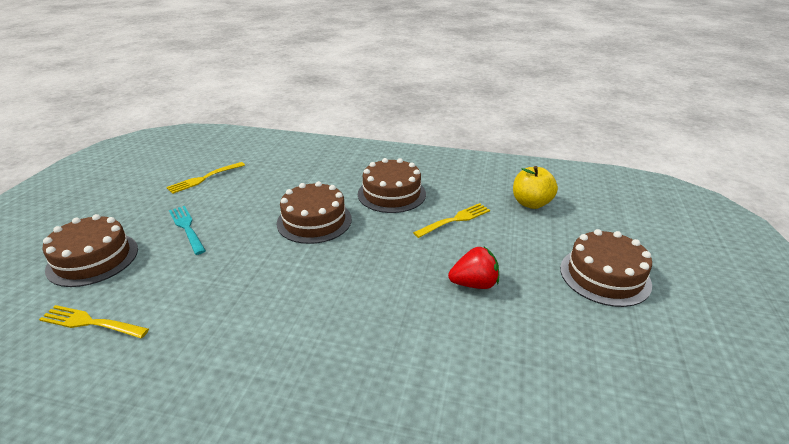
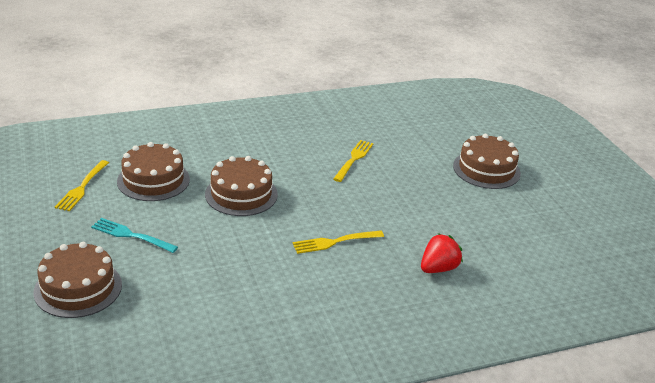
camera: 35 degrees left, 0 degrees up
yellow fork [39,305,149,338] -> yellow fork moved to [292,230,384,254]
brown cake [358,158,426,213] -> brown cake moved to [117,142,190,201]
red strawberry [448,247,499,289] -> red strawberry moved to [421,233,463,273]
yellow apple [513,166,558,209] -> none

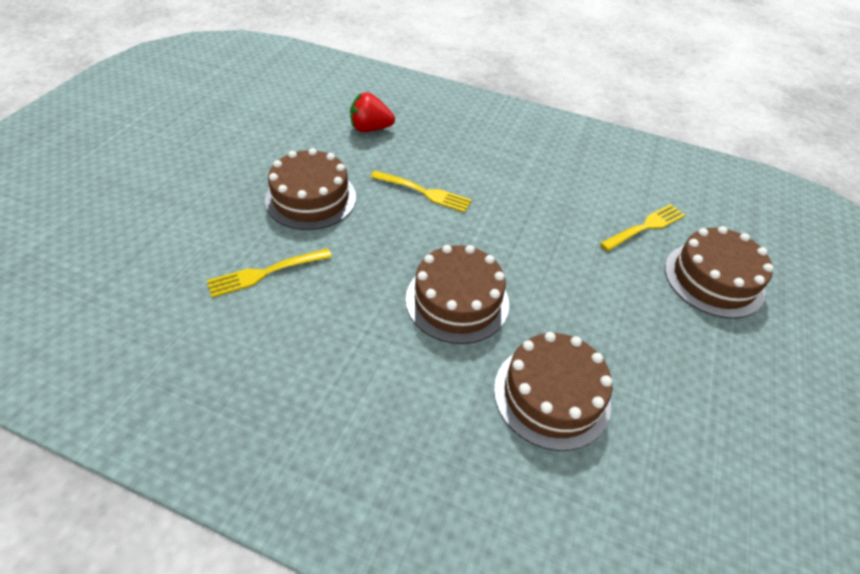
camera: 140 degrees left, 15 degrees up
yellow fork [55,160,109,211] -> yellow fork moved to [600,204,685,251]
turquoise fork [91,218,178,253] -> none
brown cake [453,134,521,189] -> brown cake moved to [265,148,356,230]

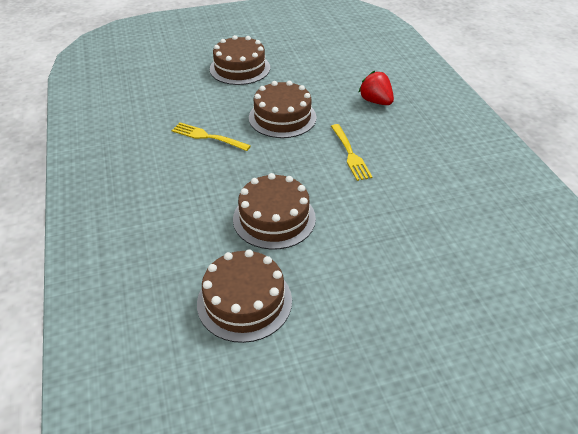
camera: 55 degrees right, 5 degrees down
yellow fork [600,204,685,251] -> none
brown cake [665,226,774,319] -> brown cake moved to [210,35,270,85]

